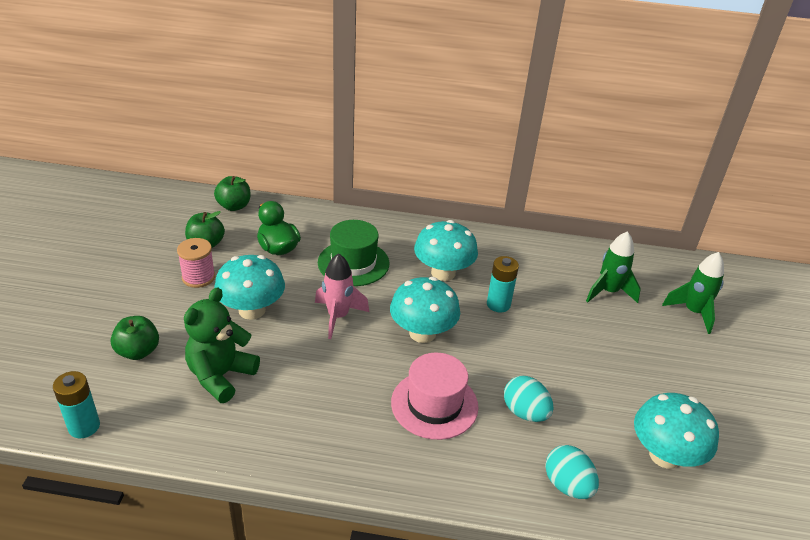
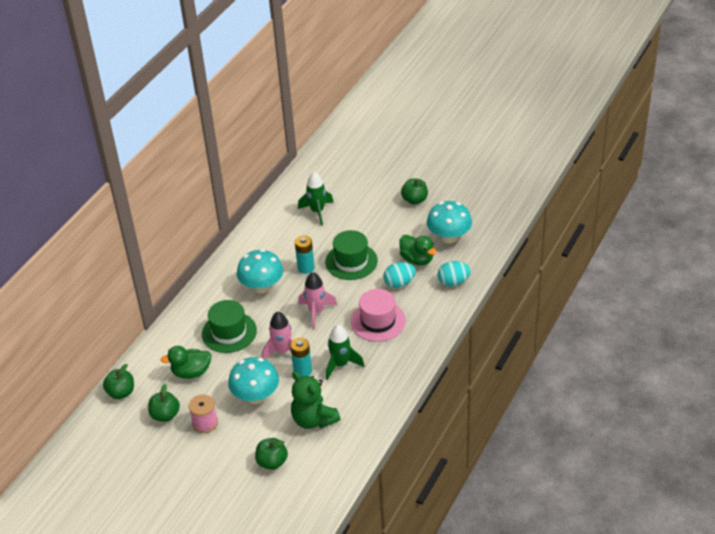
camera: 65 degrees left, 5 degrees up
turquoise battery [53,371,100,438] -> turquoise battery moved to [291,338,312,377]
turquoise mushroom [390,277,460,343] -> pink rocket [298,272,338,329]
green rocket [662,252,724,334] -> green rocket moved to [326,325,364,380]
none -> green hat [325,230,378,280]
none -> green duck [399,235,437,265]
none -> green apple [401,178,428,205]

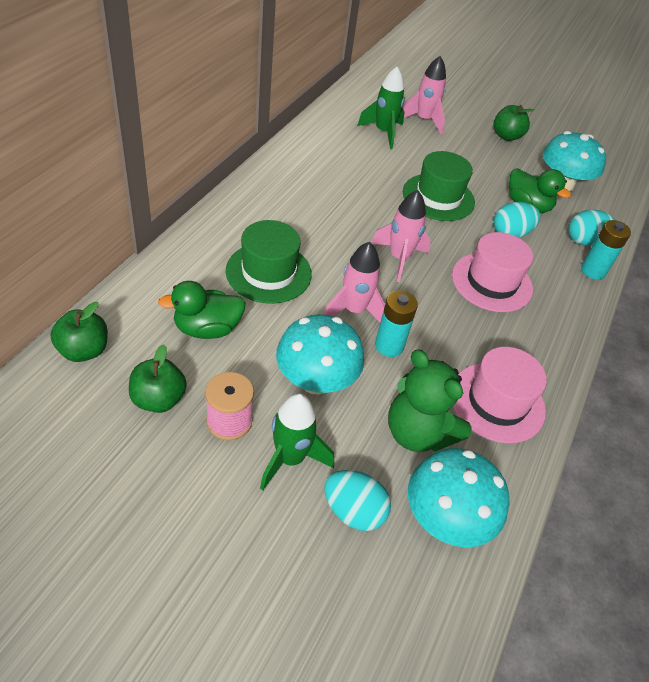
camera: 10 degrees left, 5 degrees up
turquoise mushroom [237,249,283,293] -> turquoise mushroom moved to [408,448,509,548]
green apple [255,438,288,470] -> turquoise egg [324,470,391,531]
turquoise battery [295,236,314,274] -> turquoise battery moved to [581,220,631,280]
green rocket [326,325,364,380] -> green rocket moved to [260,393,334,490]
none -> pink rocket [402,56,446,134]
none -> pink hat [453,347,547,443]

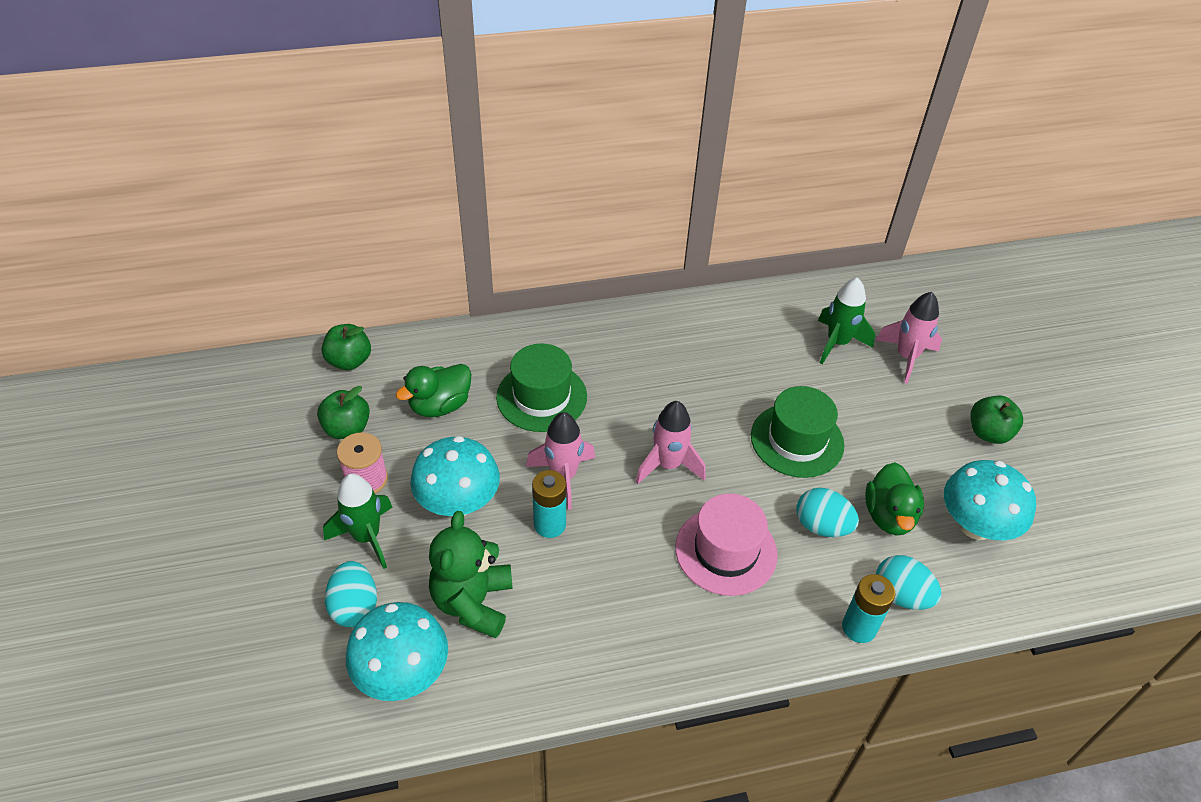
camera: 55 degrees right, 0 degrees up
green duck [158,281,246,339] -> green duck turned 75 degrees counterclockwise [396,364,471,417]
pink hat [453,347,547,443] -> none

